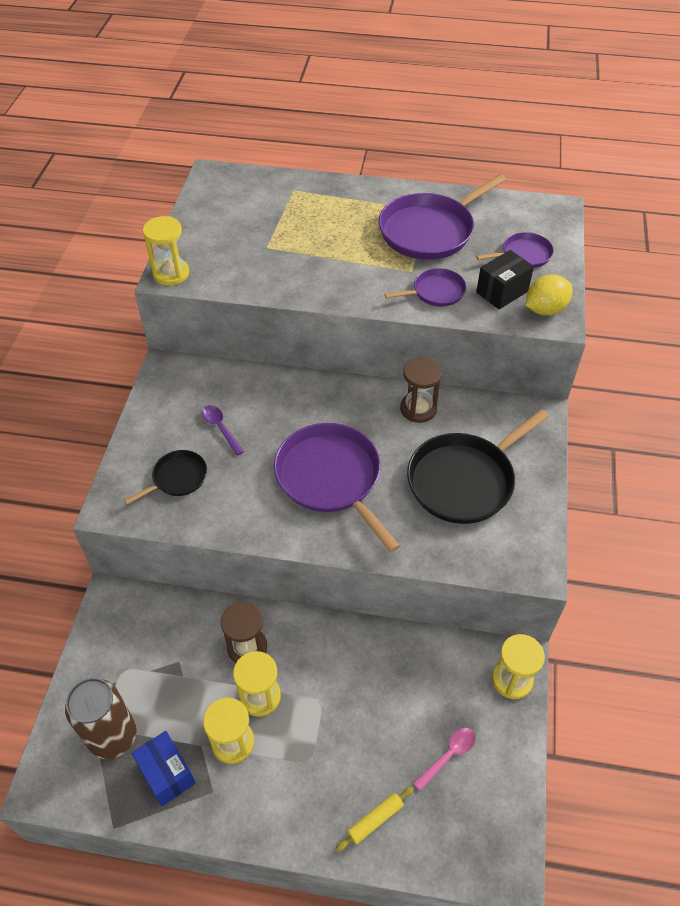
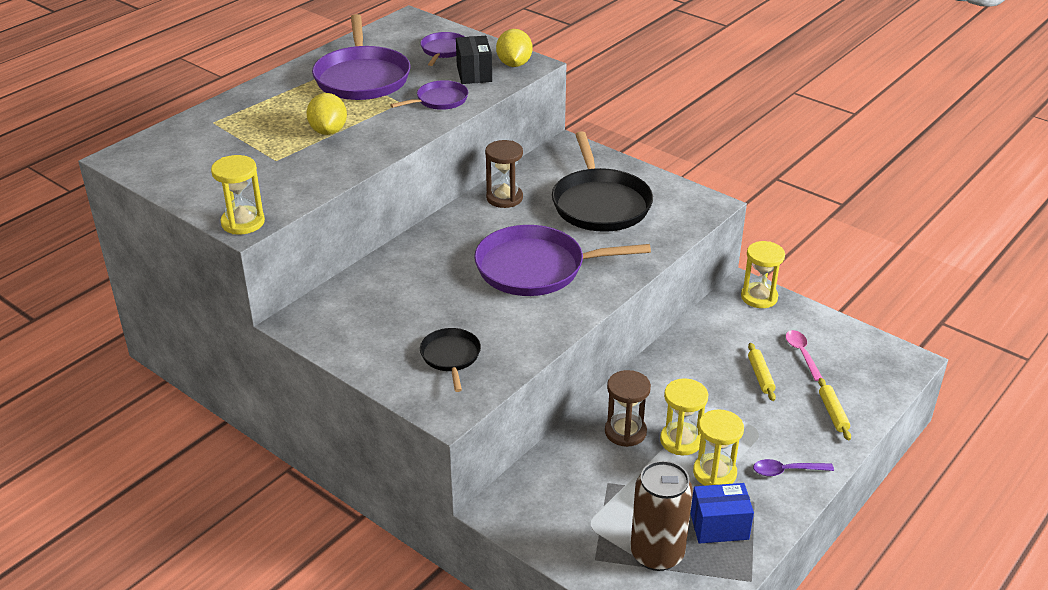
camera: 60 degrees left, 15 degrees down
purple spoon [202,405,244,456] -> purple spoon moved to [753,459,834,476]
purple pan [385,268,466,307] -> purple pan turned 45 degrees clockwise [390,80,468,110]
none -> yellow lemon [306,93,347,135]
none -> yellow rolling pin [748,343,776,401]

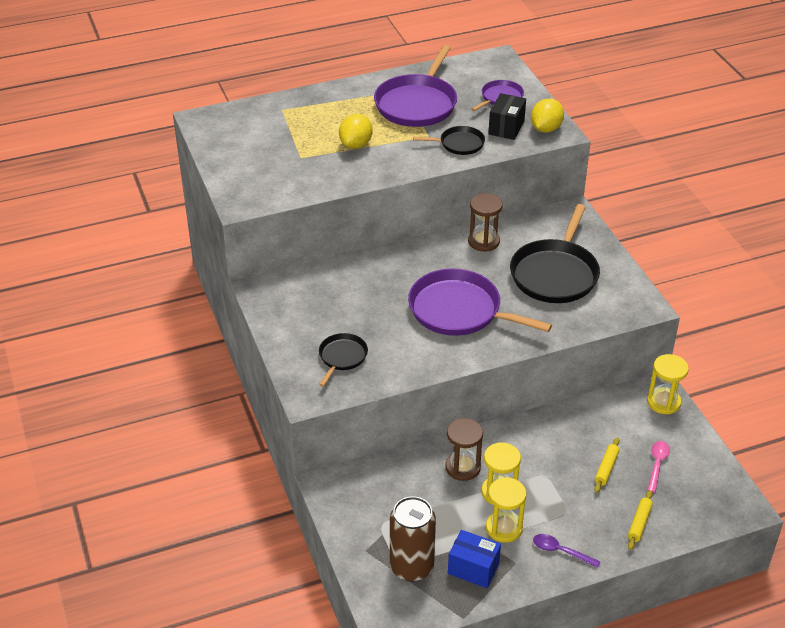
camera: 30 degrees right, 5 degrees up
yellow hourglass [211,155,265,234] -> none
purple pan [390,80,468,110] -> black pan [413,126,485,155]

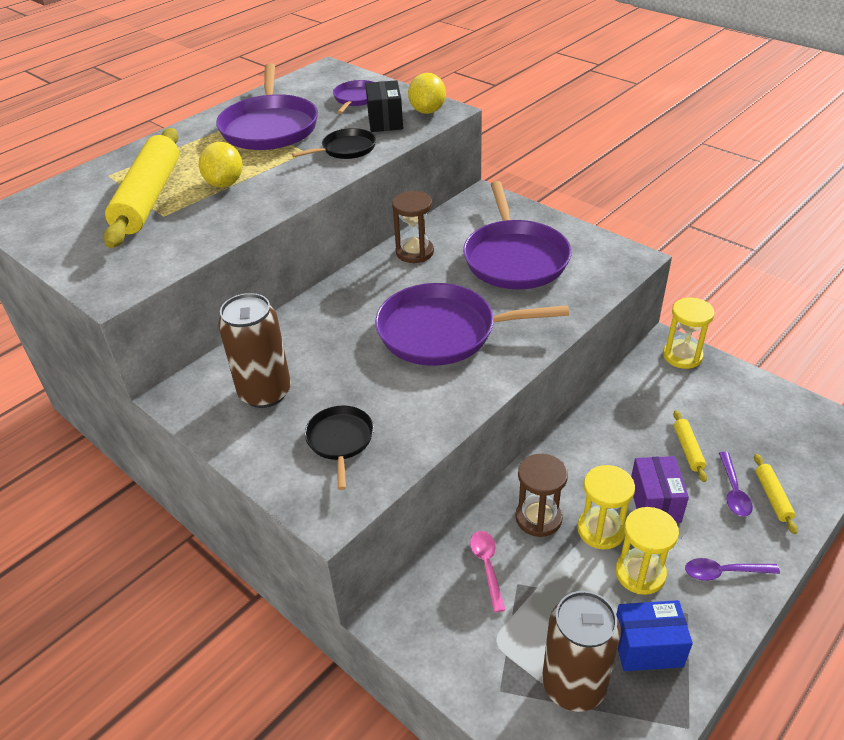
camera: 25 degrees left, 0 degrees up
black pan [510,204,600,303] -> purple pan [463,181,572,289]
pink spoon [647,441,670,493] -> pink spoon moved to [470,531,505,612]
none -> yellow rolling pin [103,128,179,248]
none -> brown can [218,293,291,408]
none -> purple box [631,456,689,523]
none -> purple spoon [719,452,753,517]

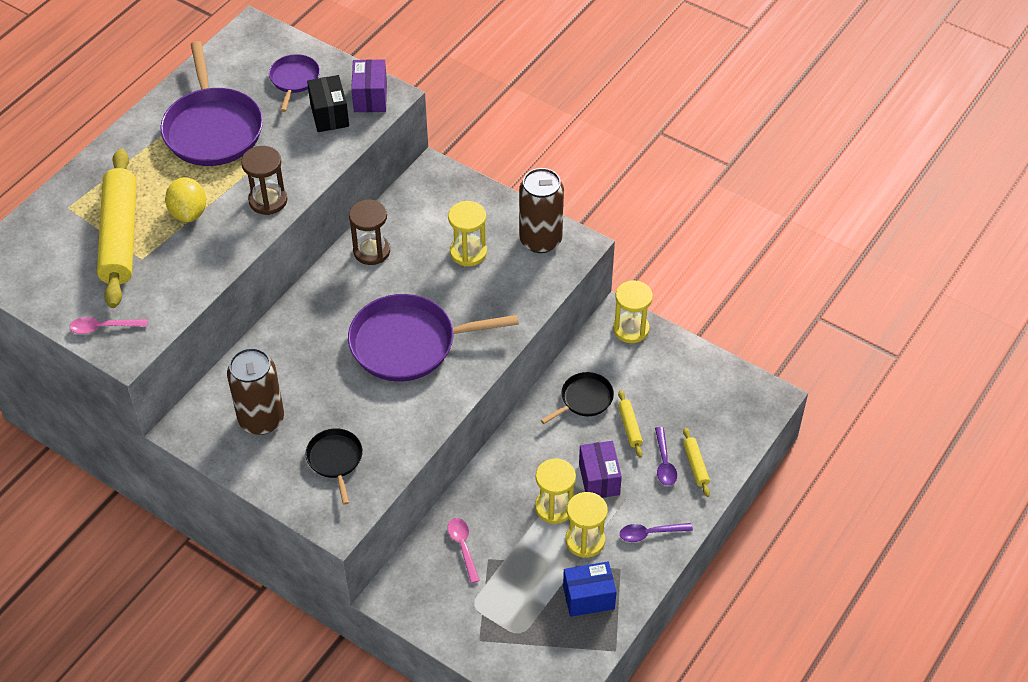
camera: 10 degrees left, 10 degrees up
black pan [292,128,376,159] -> black pan moved to [541,372,614,424]
yellow lemon [408,73,446,114] -> purple box [351,59,387,112]
purple pan [463,181,572,289] -> yellow hourglass [448,201,487,266]
brown hourglass [515,454,568,537] -> brown hourglass moved to [241,146,287,215]
brown can [542,591,621,712] -> brown can moved to [519,168,564,253]
none -> pink spoon [69,317,148,334]

